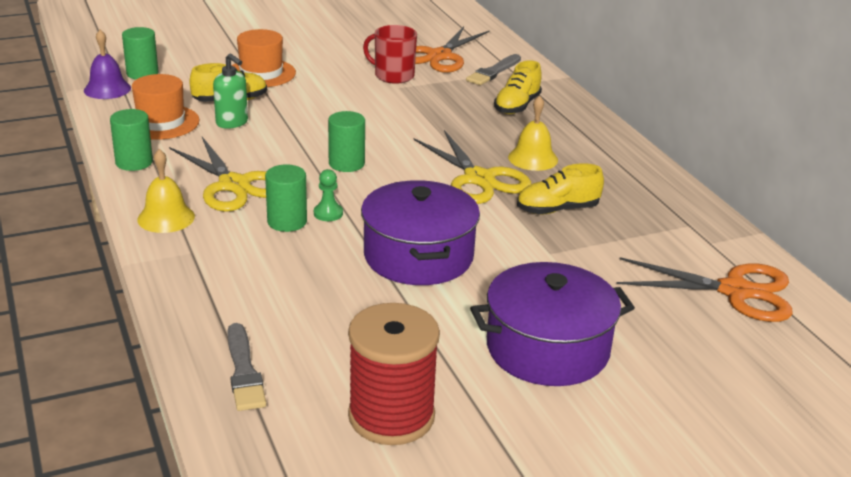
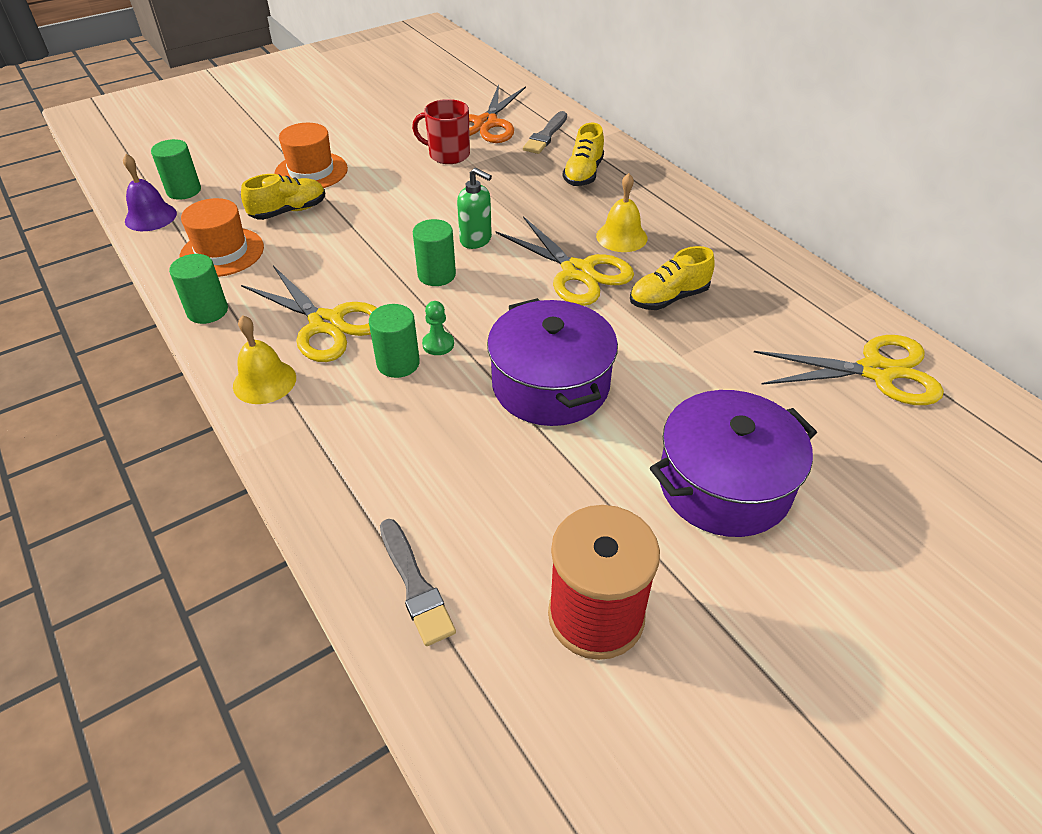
camera: 10 degrees left, 15 degrees up
green soap dispenser [213,53,248,129] -> green soap dispenser moved to [457,168,492,249]
orange scissors [616,257,792,322] -> yellow scissors [754,335,944,405]

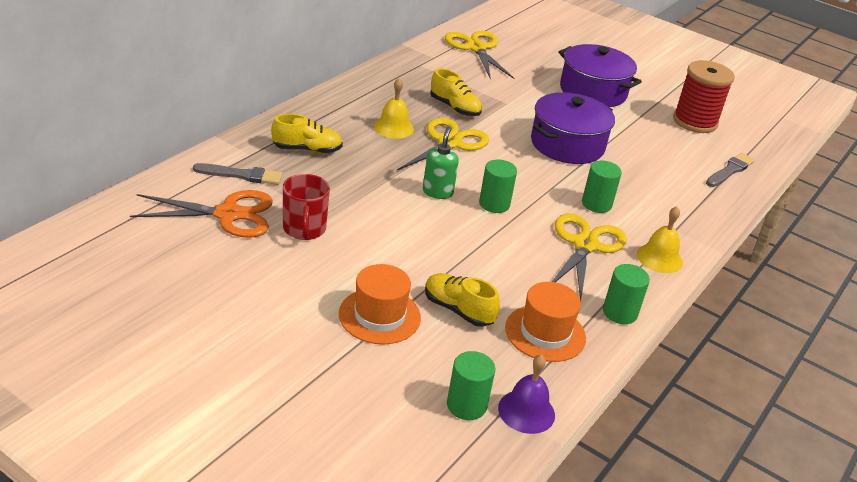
camera: 115 degrees left, 10 degrees down
green pawn [422,301,454,355] -> none

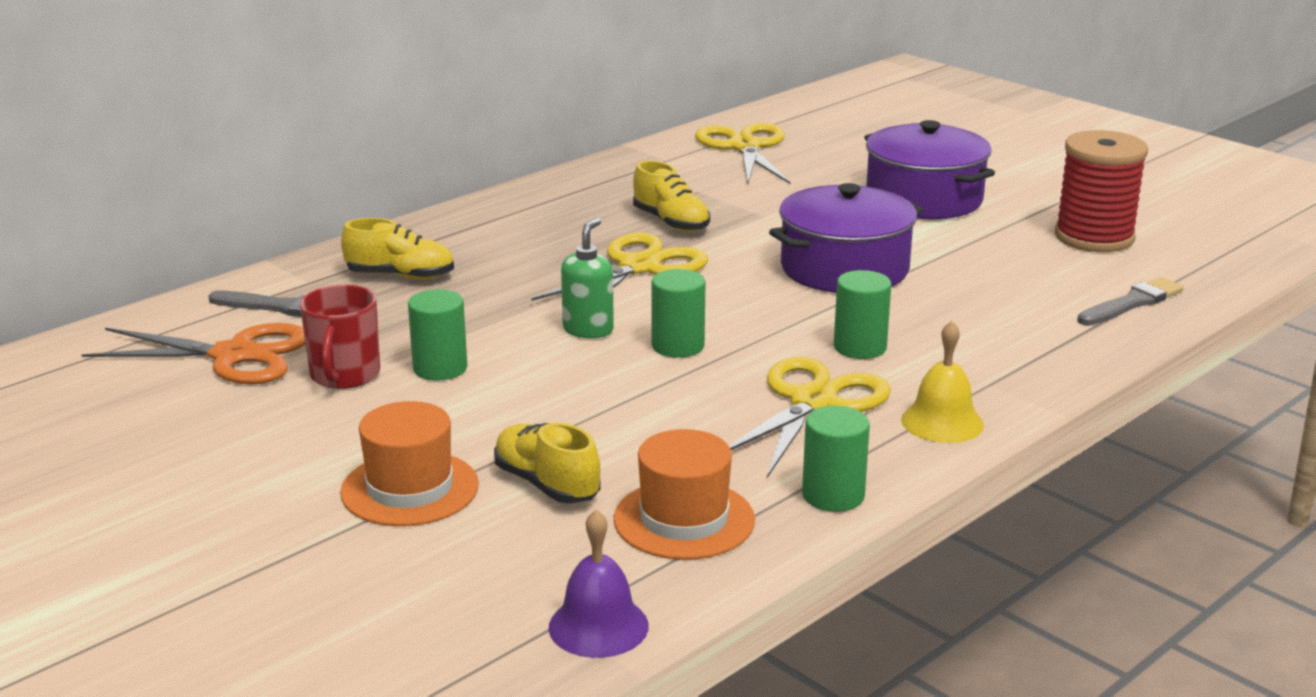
camera: 15 degrees right, 10 degrees down
yellow bell [374,78,414,139] -> none
green cylinder [447,351,495,420] -> green cylinder moved to [408,289,467,380]

